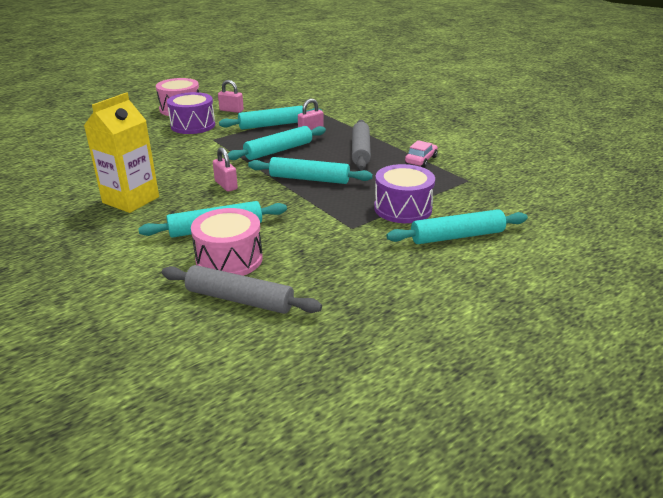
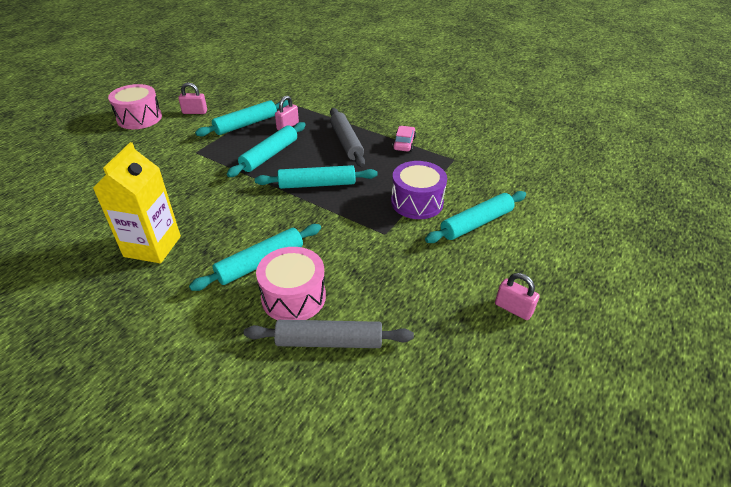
camera: 20 degrees left, 10 degrees up
purple drum [167,92,215,134] -> none
pink padlock [213,147,238,192] -> pink padlock moved to [495,273,540,320]

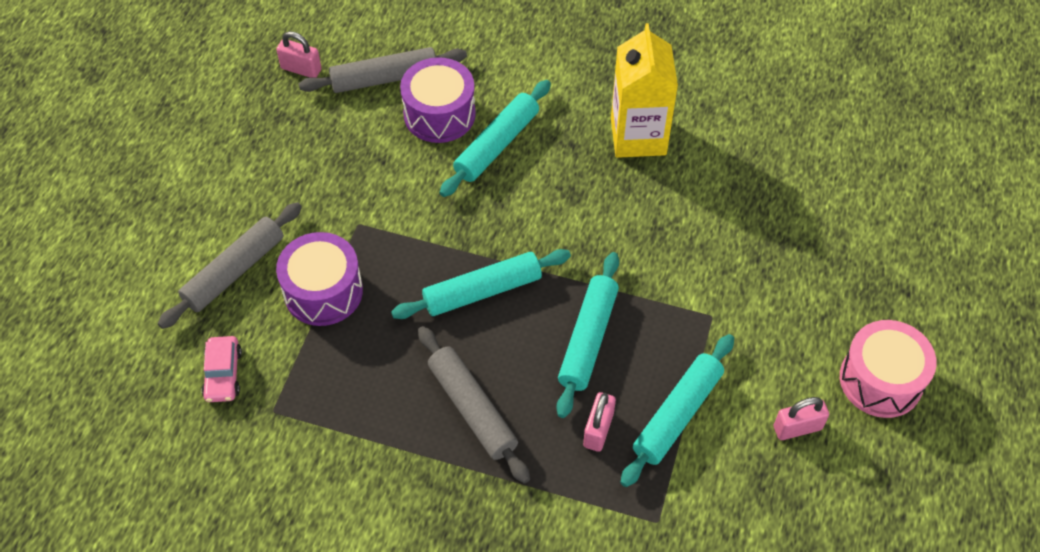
camera: 165 degrees right, 15 degrees up
pink drum [256,247,326,320] -> purple drum [400,57,476,143]
pink car [392,126,416,152] -> pink car moved to [202,336,242,402]
turquoise rolling pin [425,191,526,243] -> grey rolling pin [158,202,302,329]
pink padlock [495,273,540,320] -> pink padlock moved to [276,31,322,78]

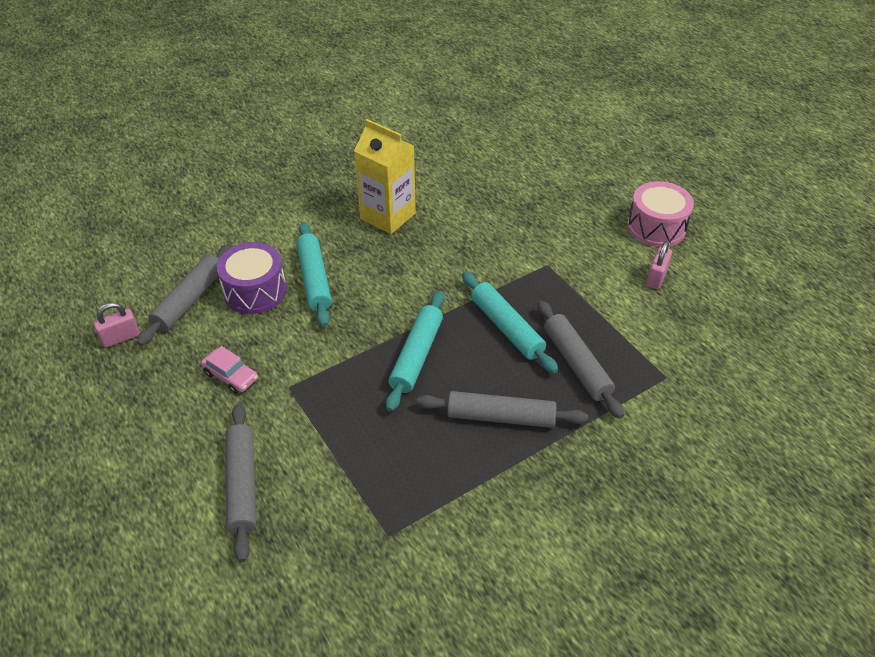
camera: 50 degrees left, 10 degrees down
pink car [202,336,242,402] -> pink car moved to [201,346,258,394]
purple drum [276,232,363,326] -> none
pink padlock [583,392,616,452] -> grey rolling pin [538,300,624,419]
turquoise rolling pin [620,334,734,487] -> none

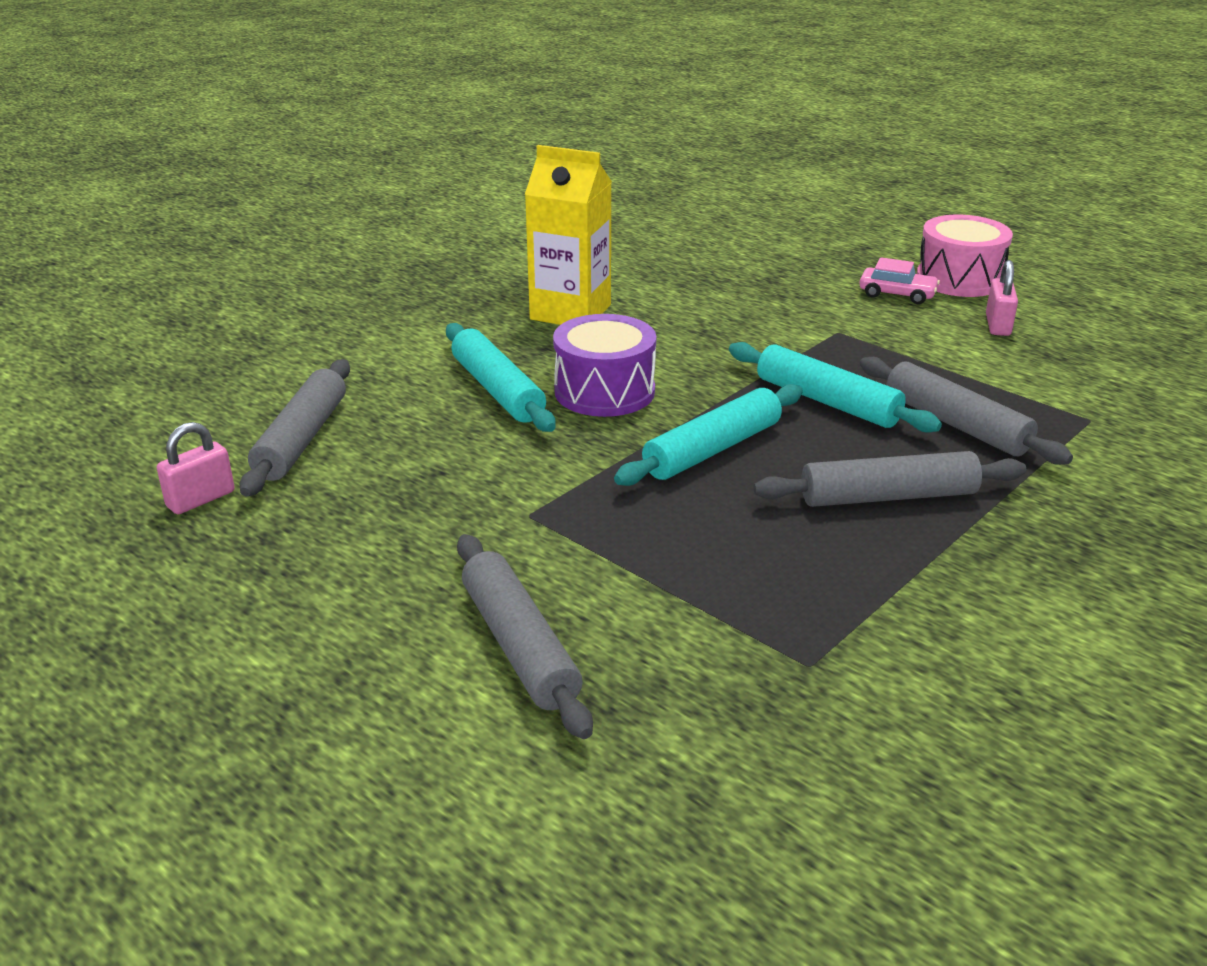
camera: 15 degrees left, 15 degrees down
pink car [201,346,258,394] -> pink car moved to [859,257,940,304]
purple drum [217,242,287,314] -> purple drum moved to [553,314,656,417]
turquoise rolling pin [386,291,444,412] -> turquoise rolling pin turned 45 degrees clockwise [614,384,803,486]

